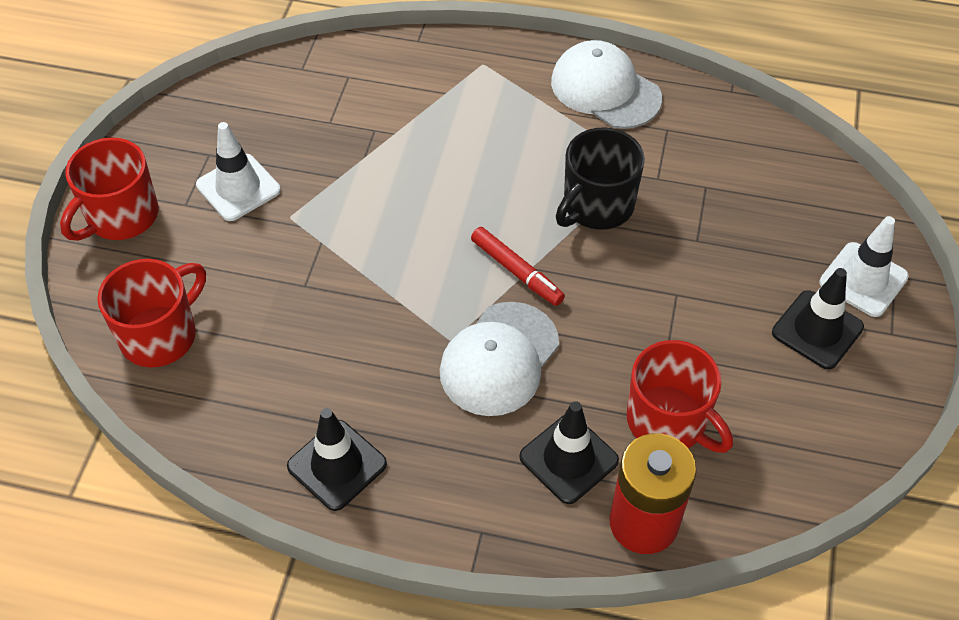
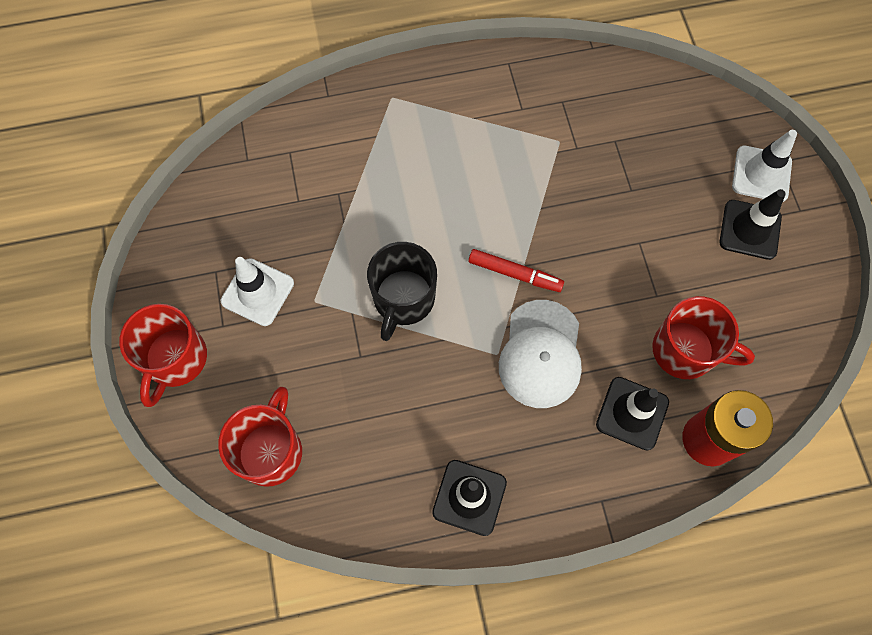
camera: 25 degrees left, 15 degrees up
white cap [551,40,662,129] -> none
black mug [556,128,645,230] -> black mug moved to [367,242,437,341]

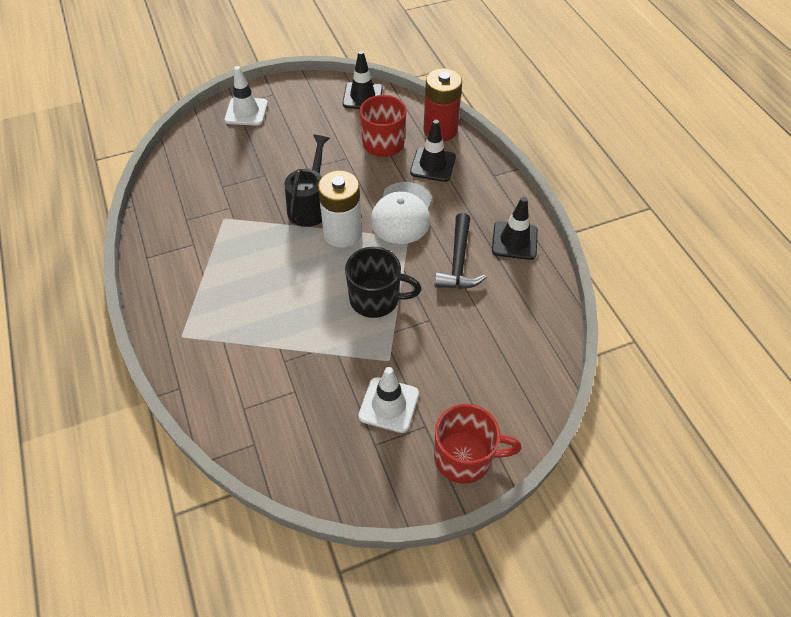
camera: 100 degrees left, 15 degrees down
red mug [218,387,302,487] -> none
red marker [468,249,564,292] -> white battery [318,171,362,248]
white cap [499,300,582,408] -> white cap turned 105 degrees clockwise [371,182,432,244]
black traffic cone [720,189,786,260] -> black traffic cone moved to [343,51,383,109]
none -> black watering can [285,135,330,227]
none -> black hammer [435,213,486,289]

